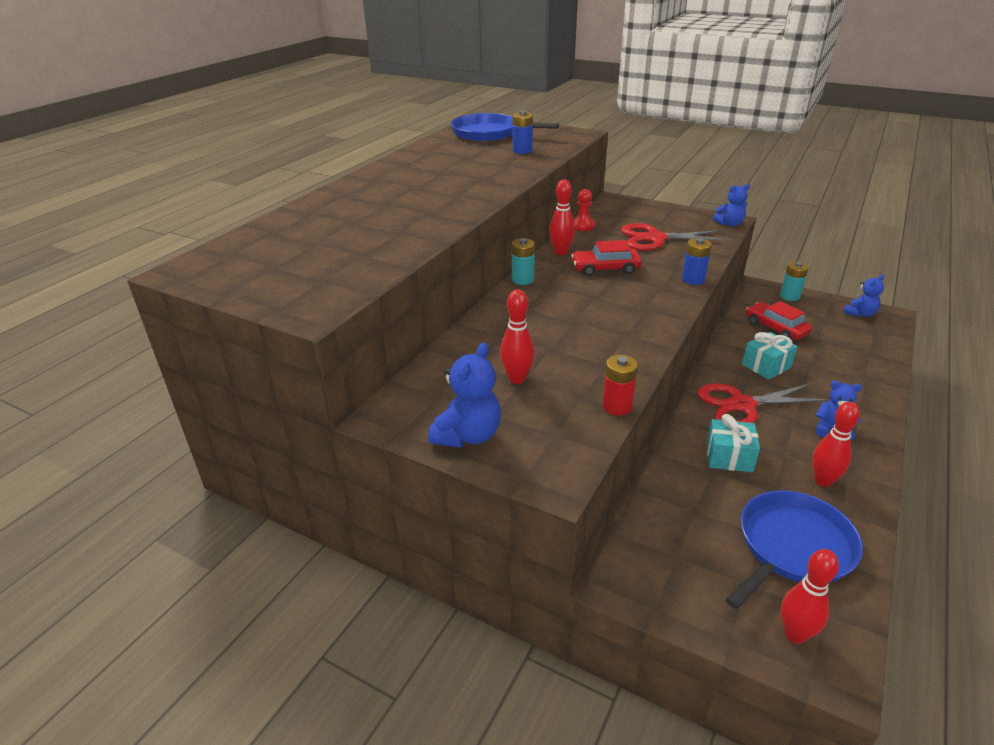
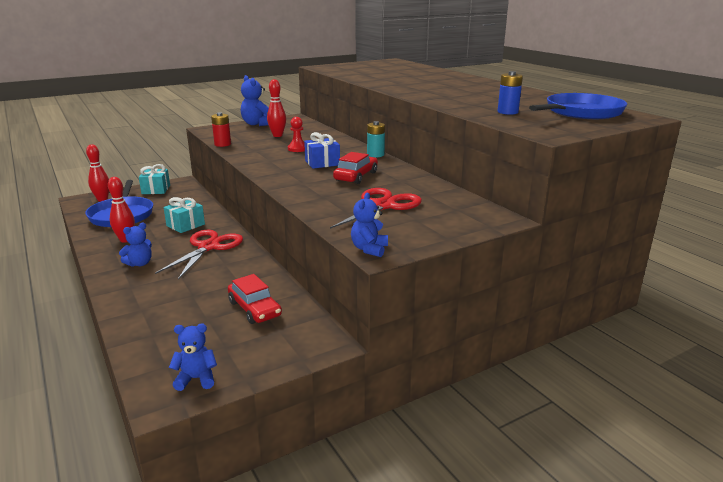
camera: 120 degrees right, 10 degrees down
red bowling pin [549,179,575,255] -> none
red pawn [573,189,595,231] -> red pawn moved to [288,117,305,152]
blue battery [682,238,712,285] -> none
turquoise gift [742,332,798,380] -> turquoise gift moved to [139,164,170,194]
red car [746,301,812,340] -> red car turned 60 degrees clockwise [228,274,282,324]
turquoise battery [780,262,809,301] -> none
blue teddy bear [843,275,884,317] -> blue teddy bear turned 90 degrees clockwise [169,324,217,391]
none -> blue gift [304,132,340,169]

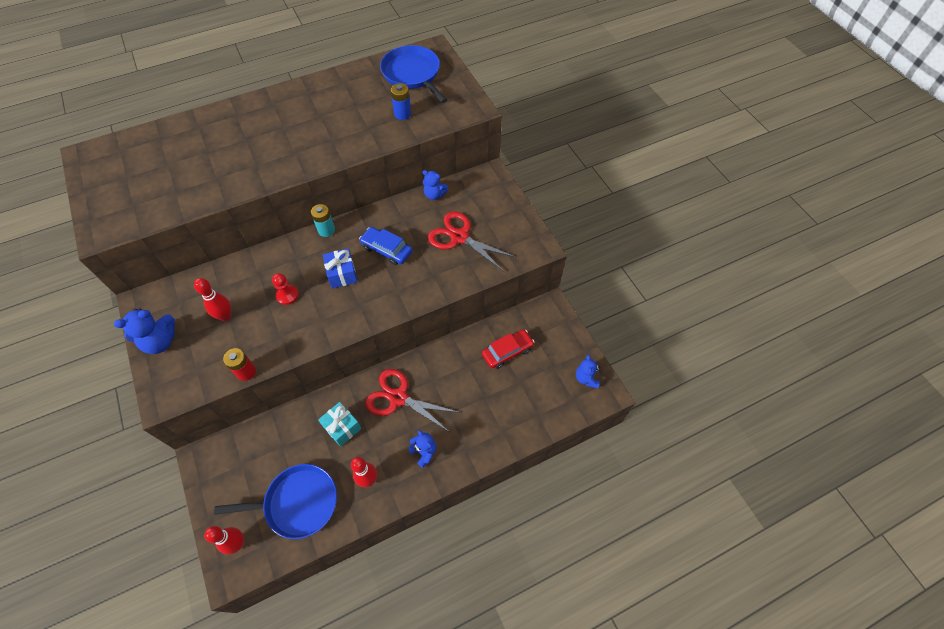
camera: 85 degrees left, 35 degrees up
turquoise gift [139,164,170,194] -> none
red car [333,152,378,184] -> blue car [359,227,412,265]
blue teddy bear [351,193,388,257] -> blue teddy bear moved to [423,170,448,200]

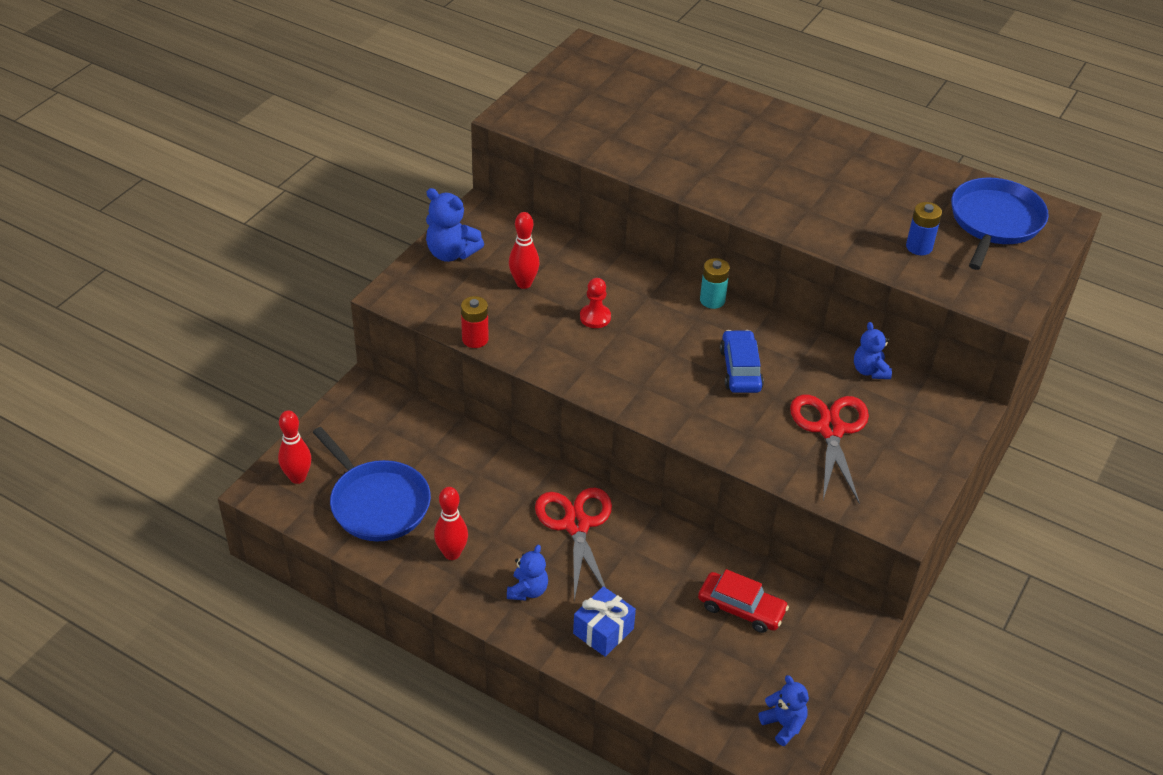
camera: 55 degrees right, 15 degrees down
turquoise gift [318,402,361,447] -> none
blue gift [323,248,358,288] -> blue gift moved to [573,586,636,657]
blue teddy bear [576,355,600,388] -> blue teddy bear turned 90 degrees clockwise [759,675,809,746]

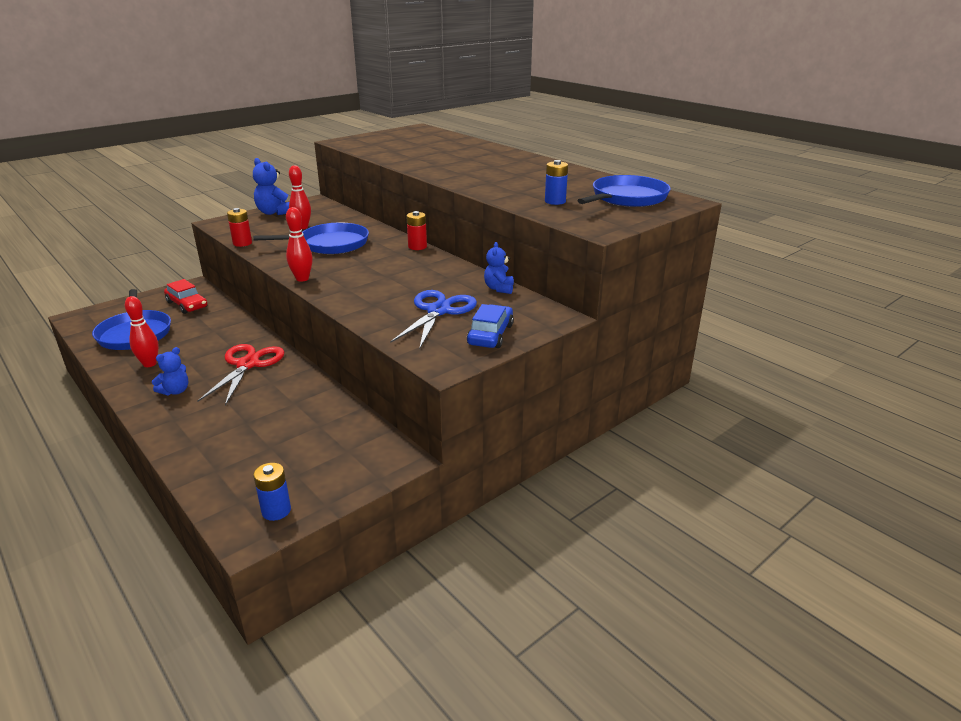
camera: 20 degrees right, 15 degrees down
red bowling pin [278,411,311,484] -> red bowling pin moved to [286,207,313,282]
blue gift [573,586,636,657] -> none
red pawn [580,278,611,328] -> blue pan [253,223,369,254]
red car [698,569,789,633] -> red car moved to [164,279,207,314]
turquoise battery [700,258,730,309] -> red battery [406,211,427,250]
blue car [720,330,764,393] -> blue car moved to [467,304,514,348]
blue teddy bear [759,675,809,746] -> blue battery [253,463,291,521]
red scissors [790,395,869,503] -> blue scissors [390,290,477,350]

